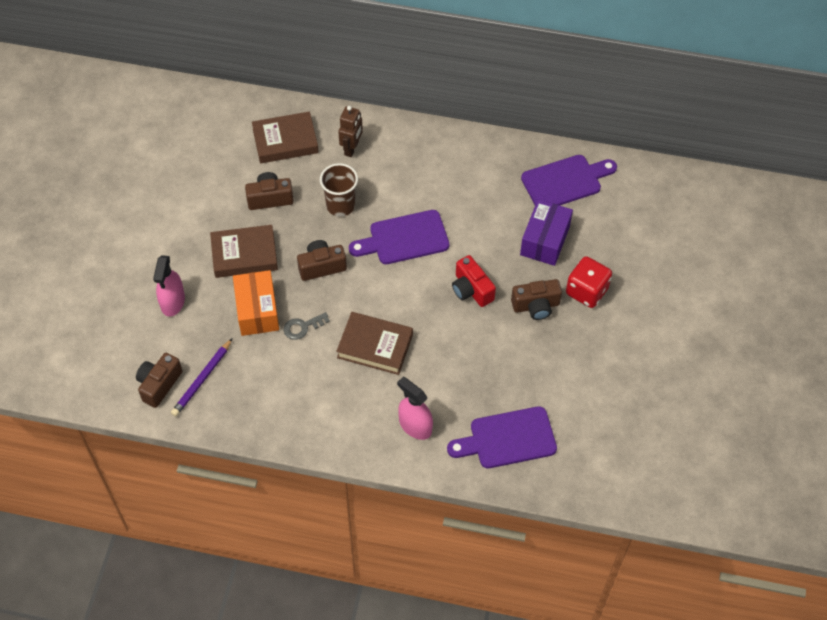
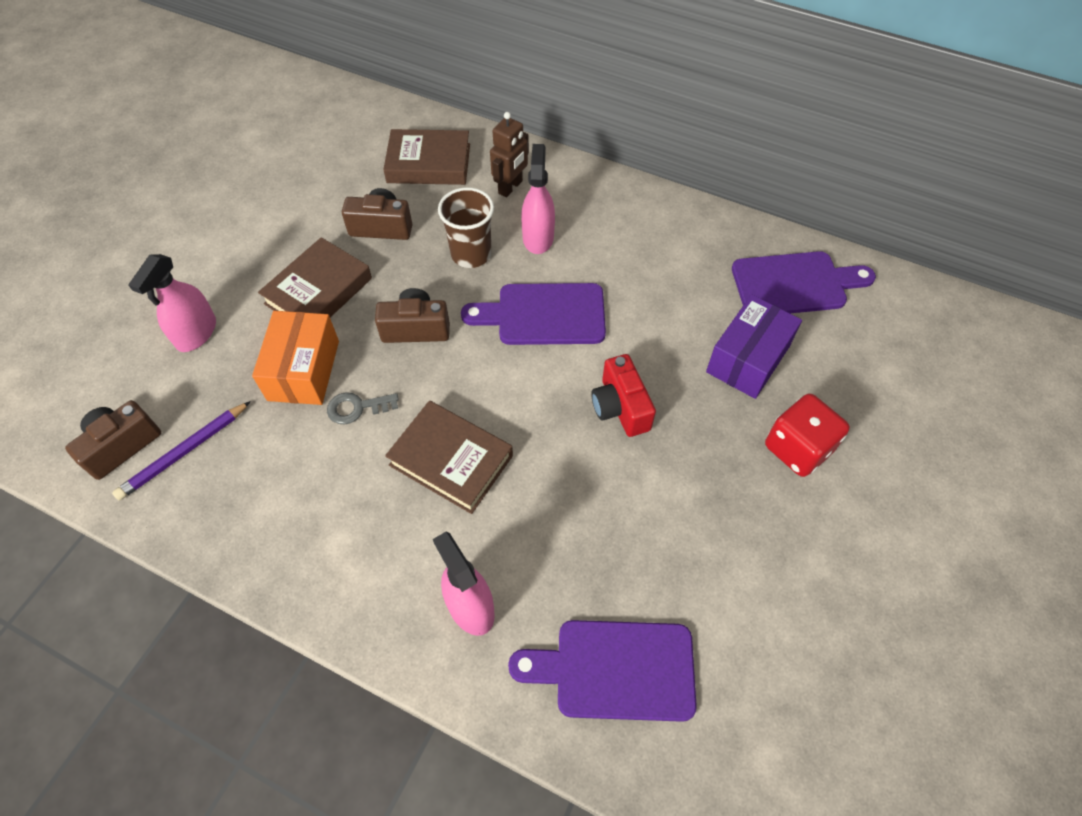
camera: 15 degrees right, 0 degrees up
brown book [210,225,278,278] -> brown book turned 60 degrees counterclockwise [258,237,372,317]
brown camera [511,279,562,320] -> none
none -> pink spray bottle [521,144,555,254]

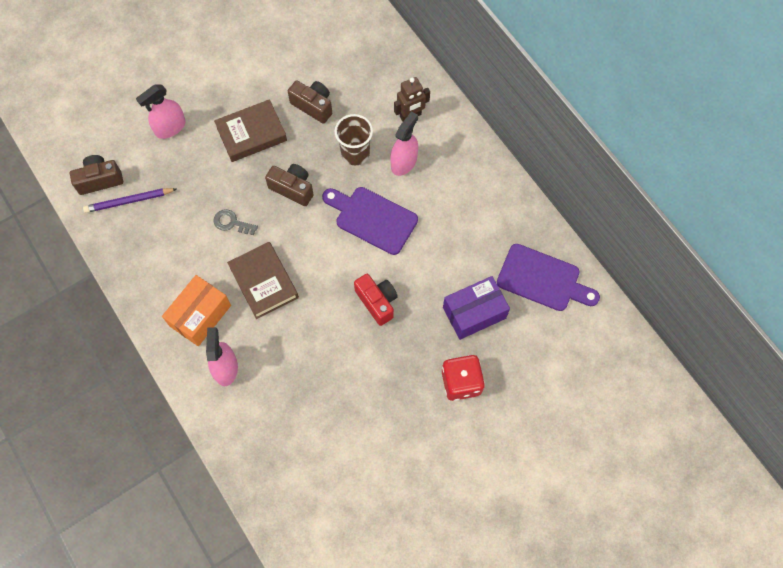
camera: 30 degrees right, 10 degrees up
orange box [252,311,339,405] -> orange box moved to [162,275,231,346]
brown book [383,129,470,185] -> none
purple cutting board [508,620,697,722] -> none
red camera [591,354,656,437] -> red camera turned 135 degrees clockwise [354,274,398,326]

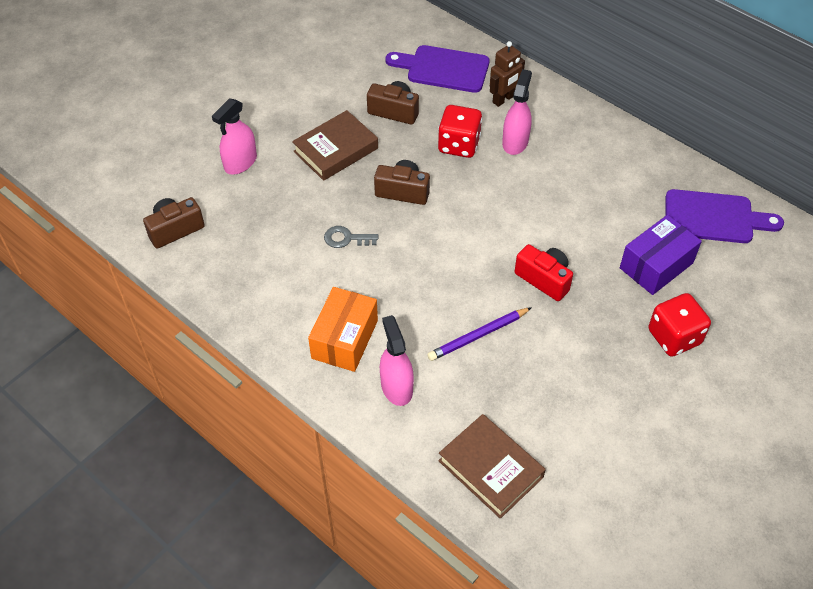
camera: 15 degrees left, 15 degrees down
purple pencil [83,188,176,213] -> purple pencil moved to [427,307,532,361]
brown book [227,242,299,319] -> brown book moved to [438,414,546,519]
purple cutting board [322,187,418,255] -> purple cutting board moved to [386,45,489,93]
brown cup [335,114,373,165] -> red dice [438,105,482,158]

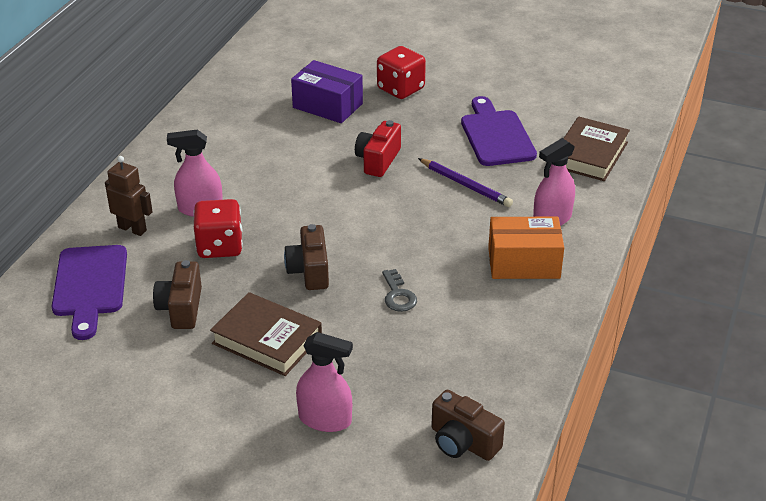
camera: 110 degrees left, 15 degrees down
purple cutting board [665,189,784,243] -> purple cutting board moved to [461,96,537,166]

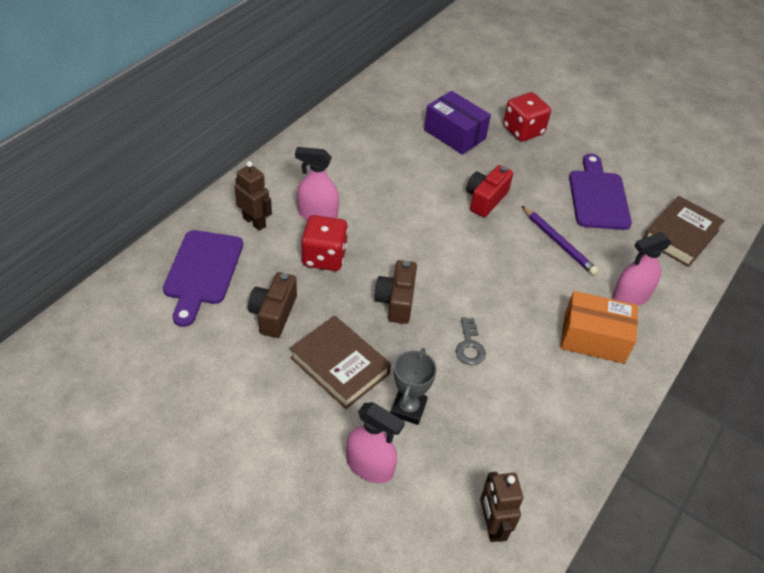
camera: 10 degrees right, 10 degrees up
brown camera [431,390,505,461] -> brown robot [480,472,523,542]
none -> grey trophy [391,348,437,425]

